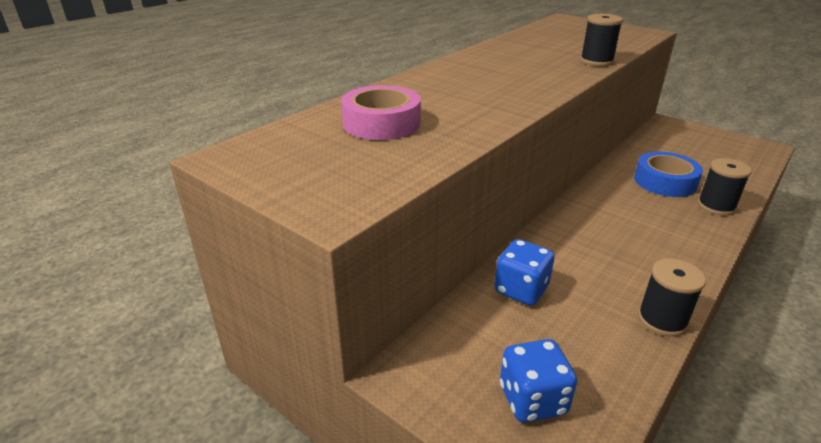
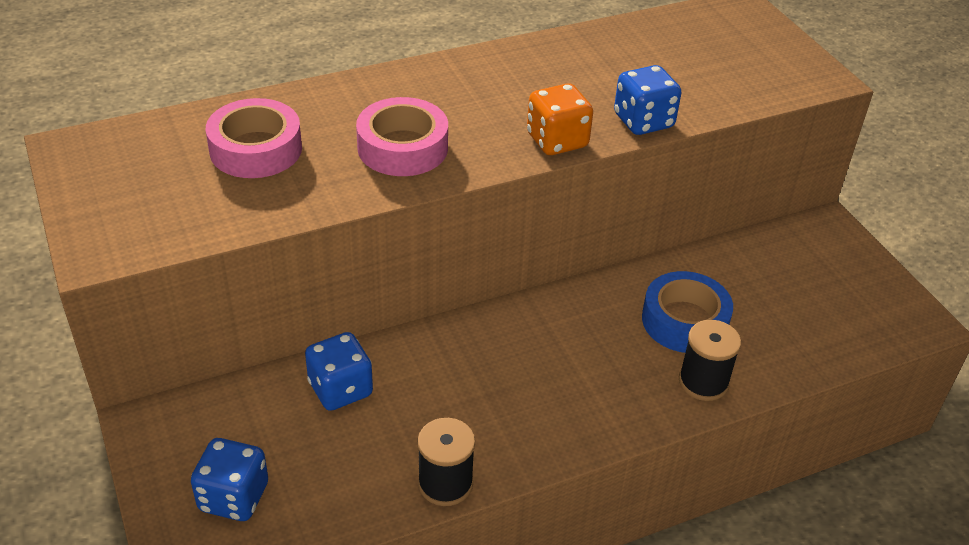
camera: 25 degrees right, 10 degrees up
black spool [580,14,623,66] -> blue dice [614,65,682,135]
none -> pink tape [356,97,448,176]
none -> orange dice [527,83,593,155]

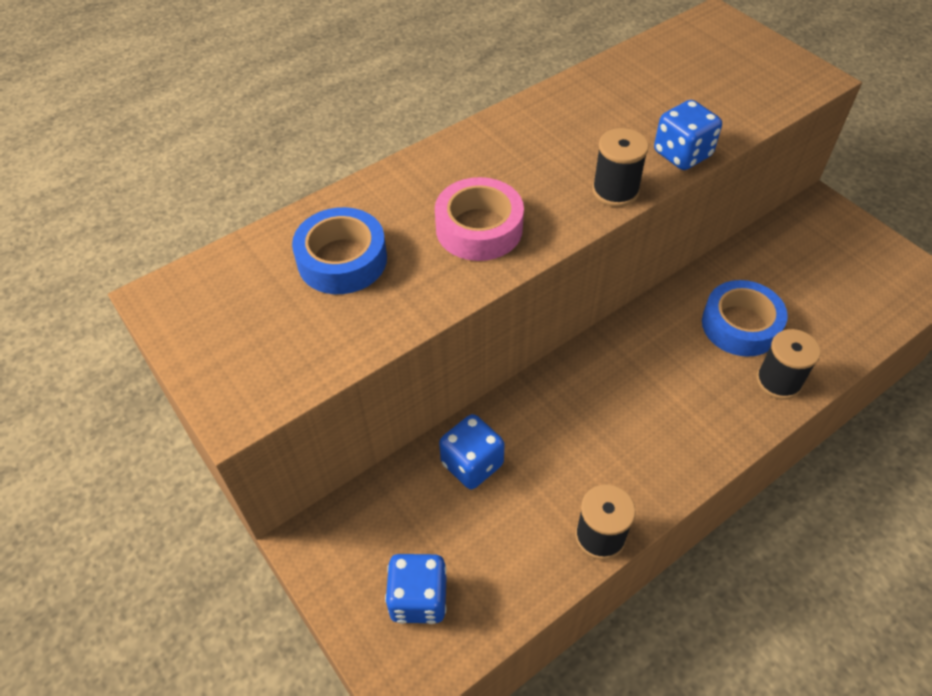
camera: 10 degrees left, 10 degrees up
pink tape [206,98,302,178] -> blue tape [292,207,387,294]
orange dice [527,83,593,155] -> black spool [592,128,649,207]

